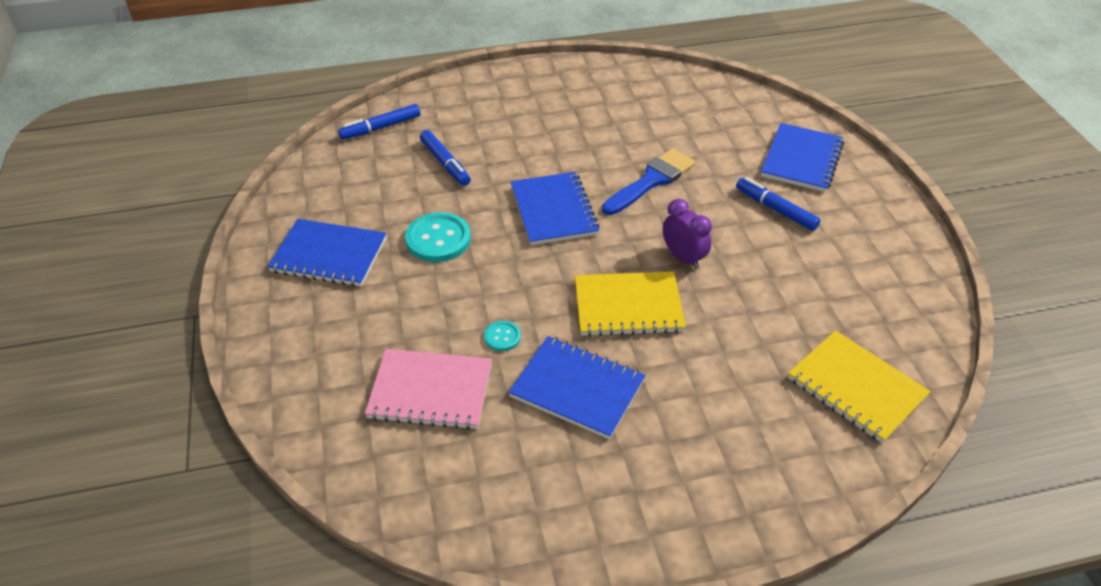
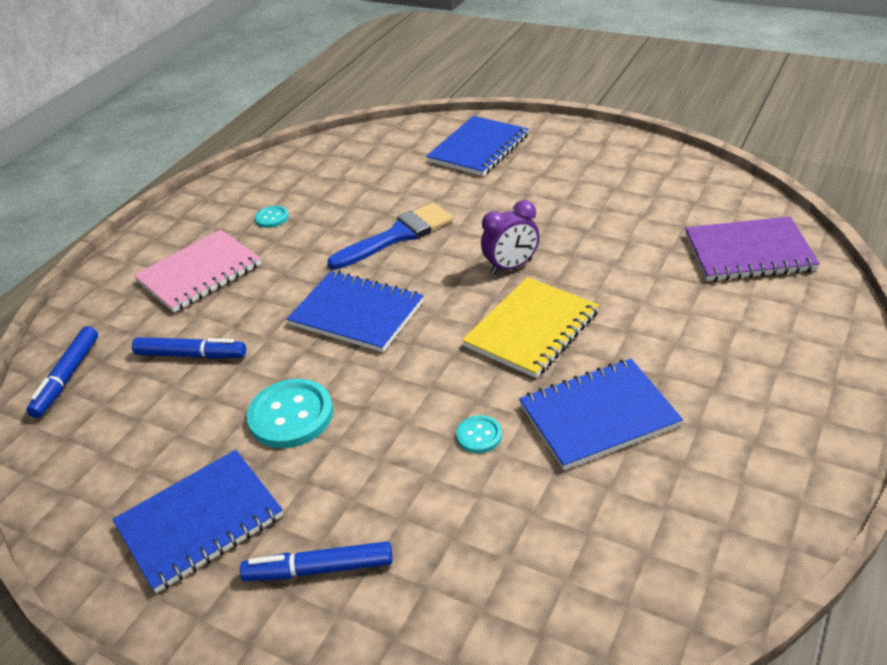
camera: 45 degrees left, 5 degrees down
pink notebook [365,349,492,430] -> pink notebook moved to [134,230,261,313]
blue brush [602,148,696,215] -> blue brush turned 60 degrees clockwise [327,203,453,269]
purple clock [663,199,712,269] -> purple clock turned 150 degrees clockwise [481,200,540,274]
blue marker [736,177,820,231] -> blue marker moved to [240,541,393,581]
blue notebook [761,123,844,192] -> blue notebook turned 60 degrees clockwise [426,116,529,176]
yellow notebook [788,330,931,443] -> purple notebook [685,216,820,281]
none -> turquoise button [255,206,289,228]

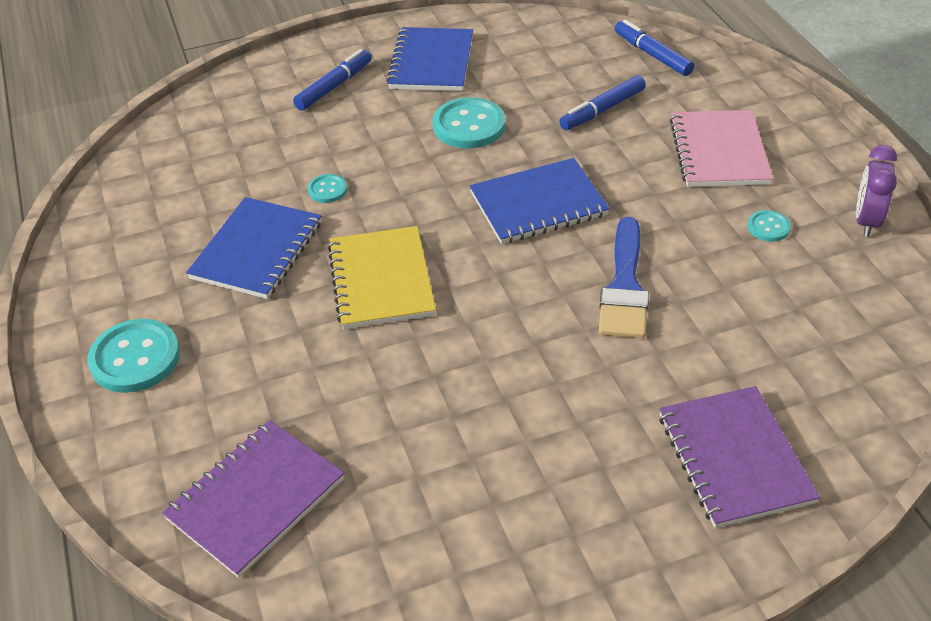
camera: 130 degrees right, 5 degrees up
blue notebook [426,116,529,176] -> purple notebook [659,386,820,528]
purple clock [481,200,540,274] -> purple clock moved to [856,145,897,237]
none -> turquoise button [87,319,180,393]

